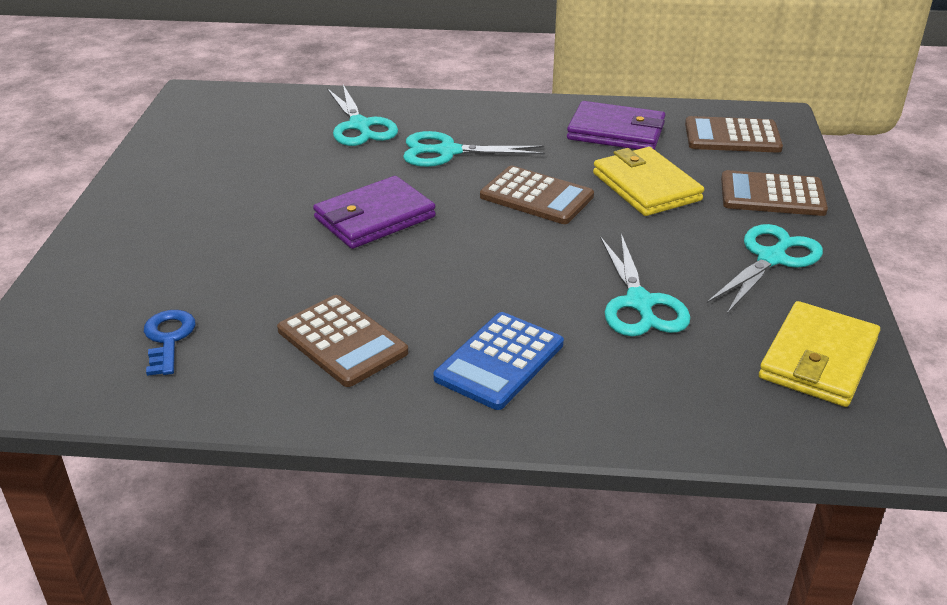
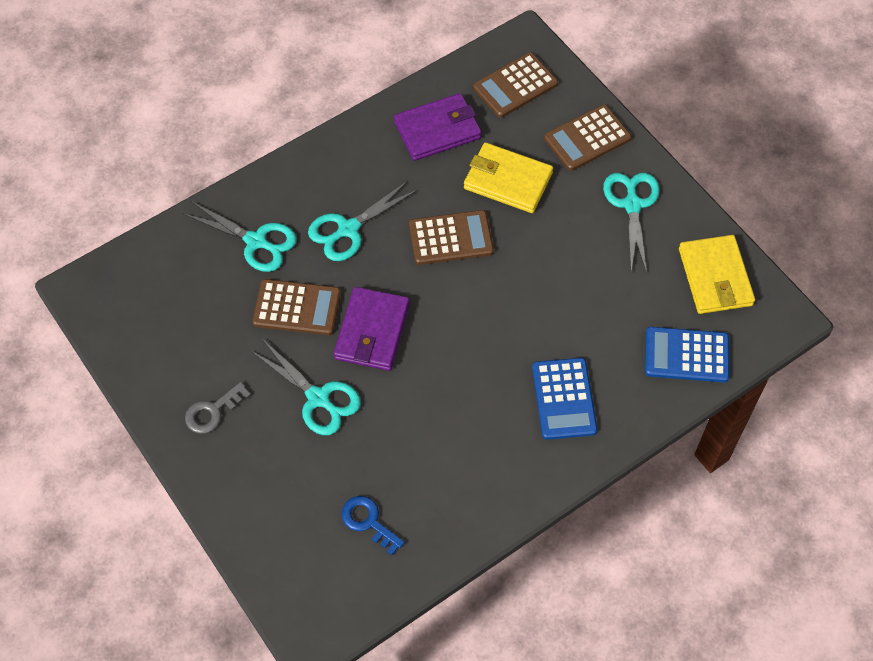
camera: 40 degrees left, 25 degrees up
brown calculator [277,295,408,387] -> brown calculator moved to [253,279,341,335]
turquoise scissors [600,234,690,336] -> turquoise scissors moved to [251,340,361,435]
none -> grey key [185,382,251,434]
none -> blue calculator [645,327,730,382]

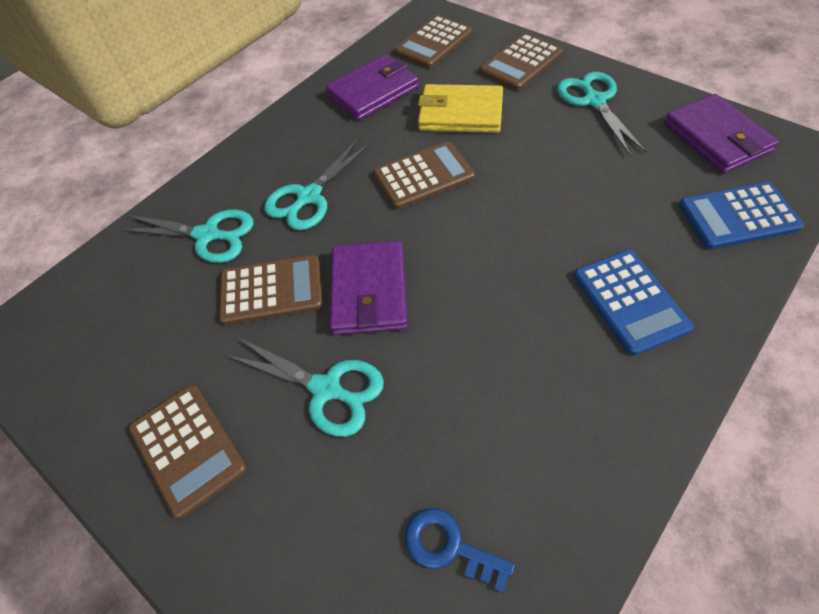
camera: 10 degrees left, 5 degrees down
grey key [185,382,251,434] -> brown calculator [129,385,247,519]
yellow wallet [679,235,755,314] -> purple wallet [664,94,779,174]

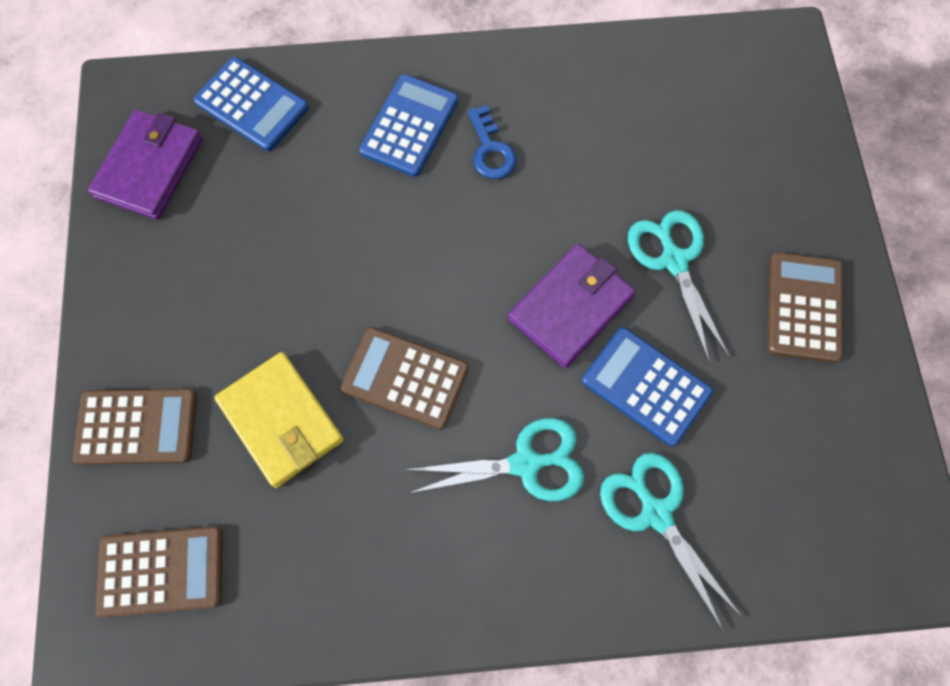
camera: 140 degrees left, 15 degrees up
brown calculator [219,255,323,325] -> blue calculator [582,327,713,446]
purple wallet [326,55,419,121] -> none
blue key [405,508,515,593] -> blue key moved to [468,105,517,179]
turquoise scissors [557,72,646,156] -> none

